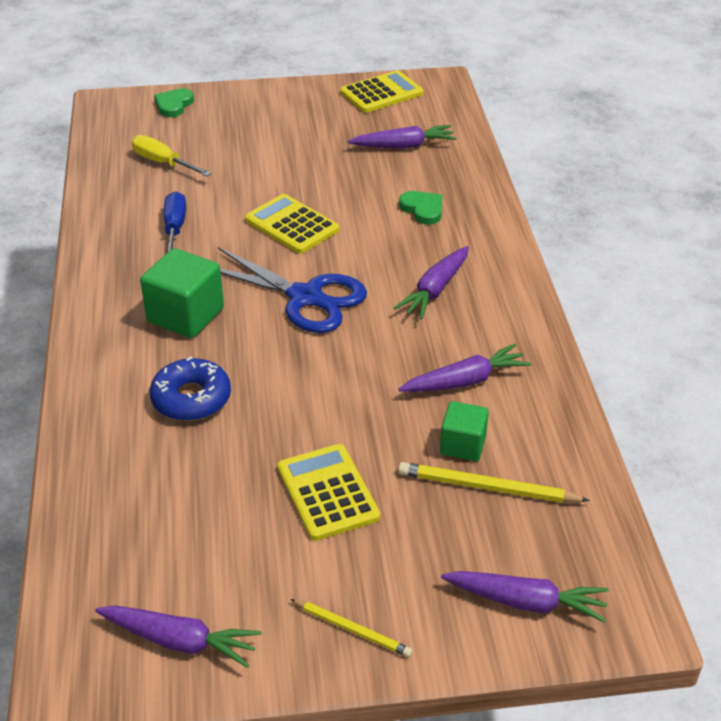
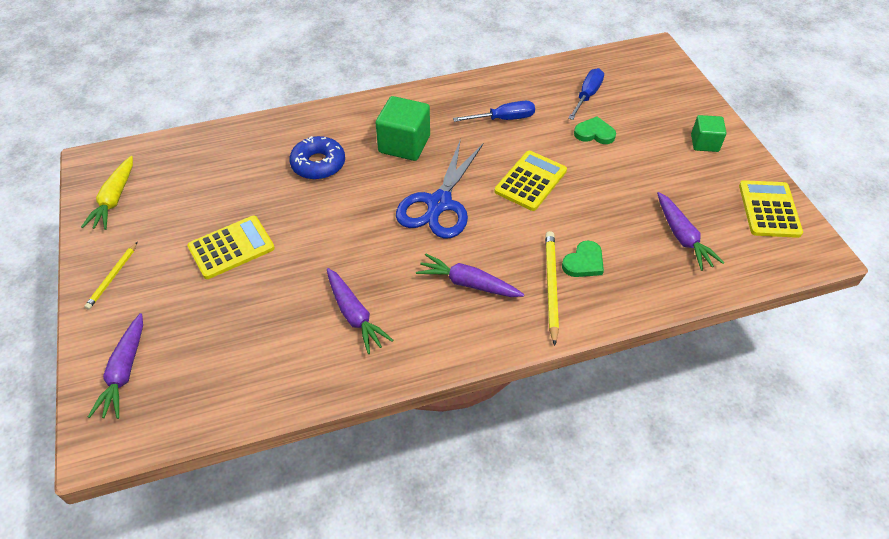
camera: 80 degrees right, 10 degrees up
purple carrot [95,606,261,668] -> yellow carrot [81,156,133,230]
yellow screwdriver [132,135,211,176] -> blue screwdriver [568,68,604,120]
green heart [154,88,194,117] -> green heart moved to [574,116,616,144]
yellow calculator [341,70,423,113] -> yellow calculator turned 135 degrees counterclockwise [739,180,803,238]
yellow pencil [398,462,590,503] -> yellow pencil moved to [545,231,559,346]
green cube [440,401,489,461] -> green cube moved to [691,115,727,152]

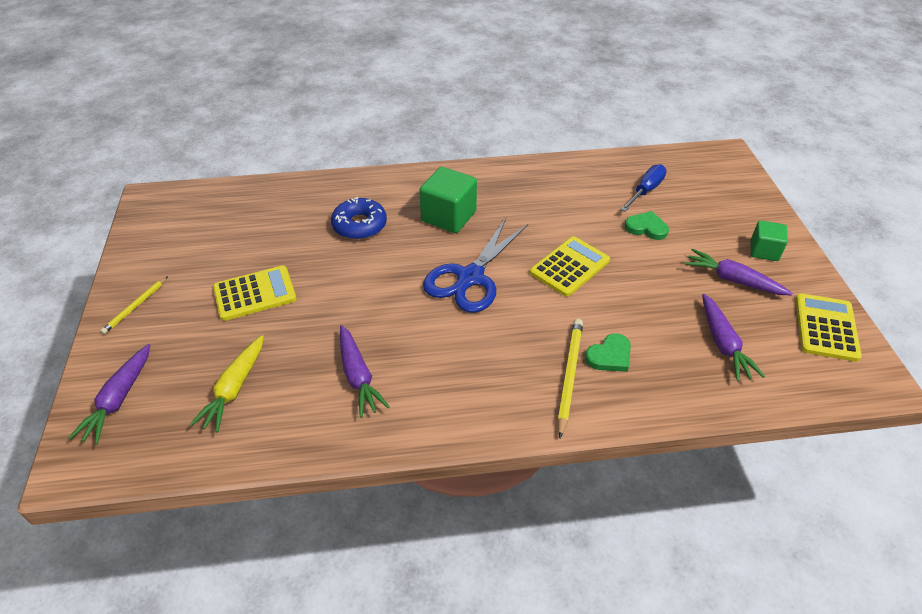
camera: 10 degrees right, 5 degrees down
yellow carrot [81,156,133,230] -> yellow carrot moved to [190,335,264,433]
purple carrot [416,253,524,297] -> purple carrot moved to [684,249,793,295]
blue screwdriver [453,101,535,122] -> none

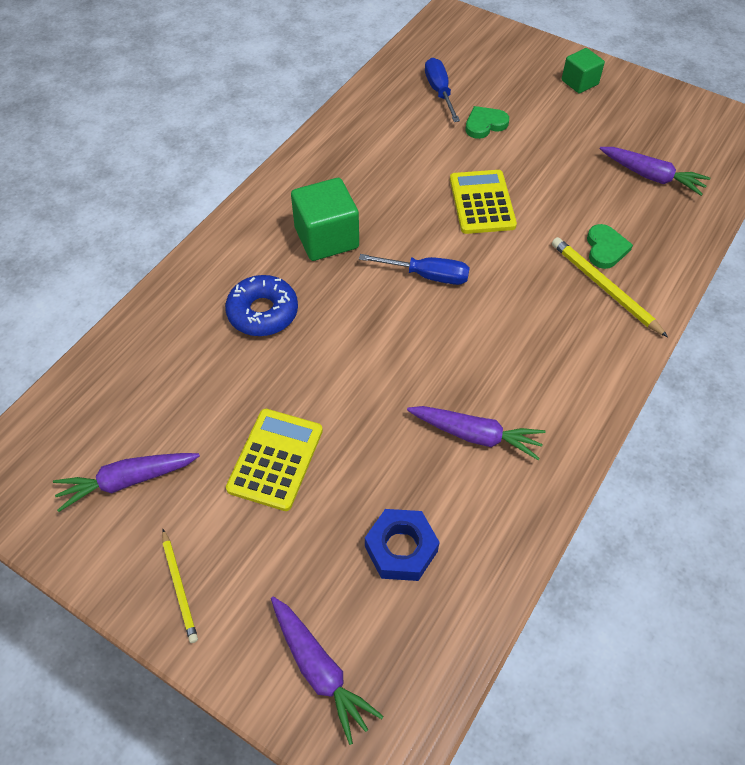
camera: 50 degrees left, 10 degrees up
yellow carrot [190,335,264,433] -> blue nut [365,509,440,581]
blue scissors [423,218,528,313] -> blue screwdriver [359,254,470,285]
purple carrot [684,249,793,295] -> purple carrot moved to [53,453,200,512]
yellow calculator [796,293,862,362] -> none

